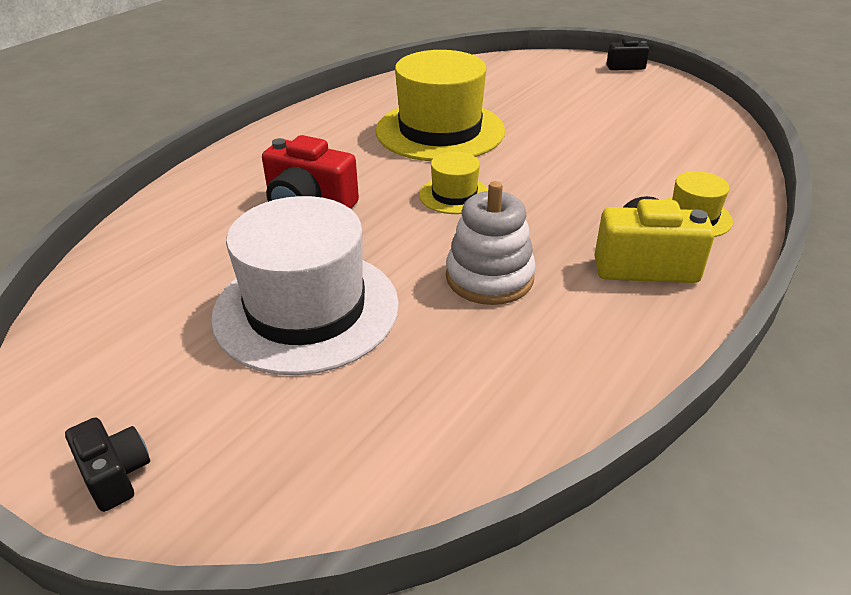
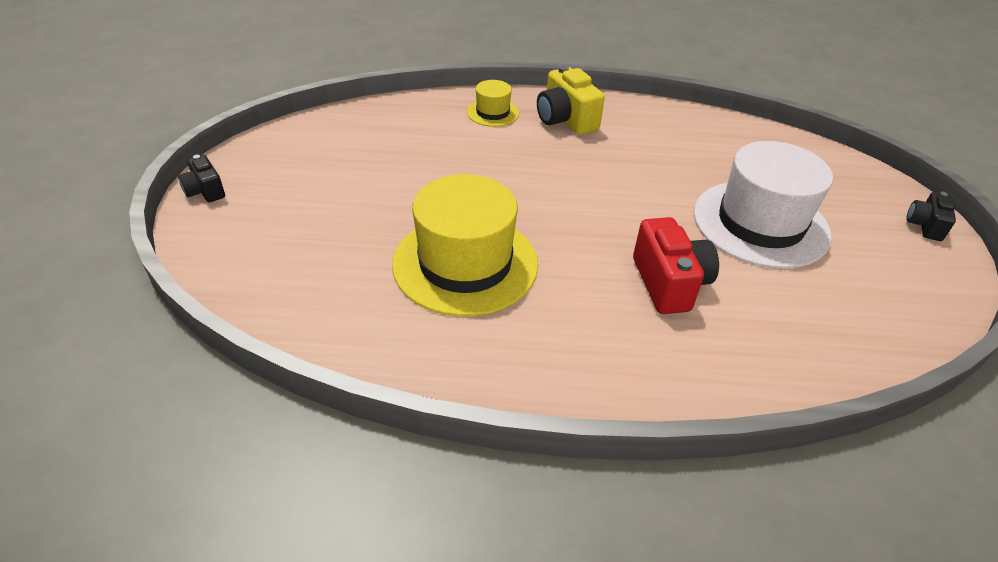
camera: 125 degrees left, 5 degrees up
yellow hat [419,151,488,214] -> none
white stacking toy [446,181,536,305] -> none

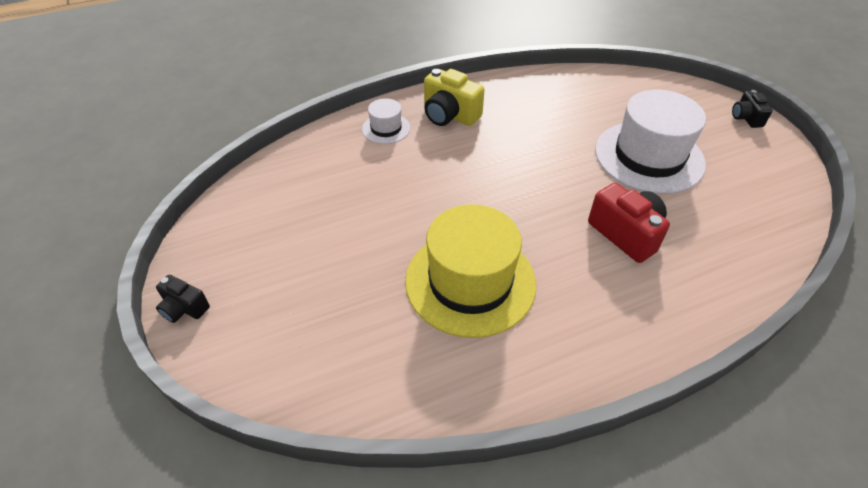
camera: 25 degrees left, 5 degrees up
yellow hat [467,80,519,127] -> white hat [362,98,410,144]

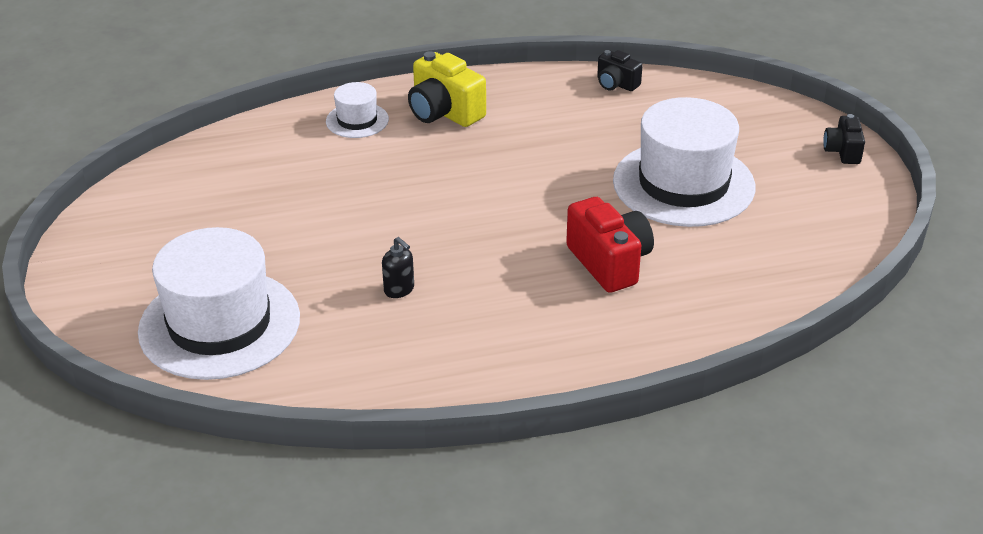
camera: 10 degrees right, 10 degrees down
black camera [156,275,210,323] -> black camera moved to [597,50,643,91]
yellow hat [405,204,536,338] -> black soap dispenser [382,237,414,298]
none -> white hat [138,227,300,380]

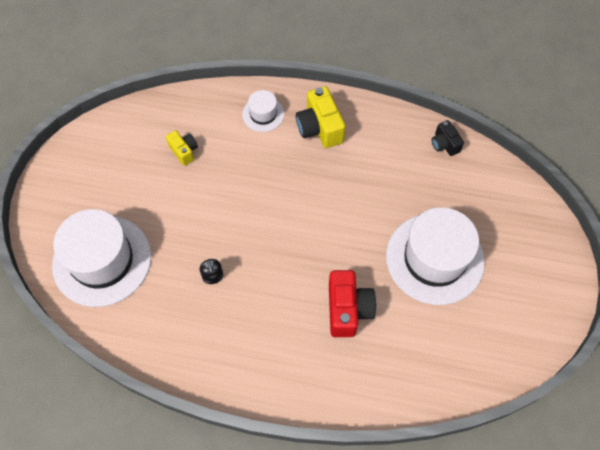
camera: 25 degrees right, 25 degrees up
black camera [823,114,865,164] -> none
none -> yellow camera [166,130,198,166]

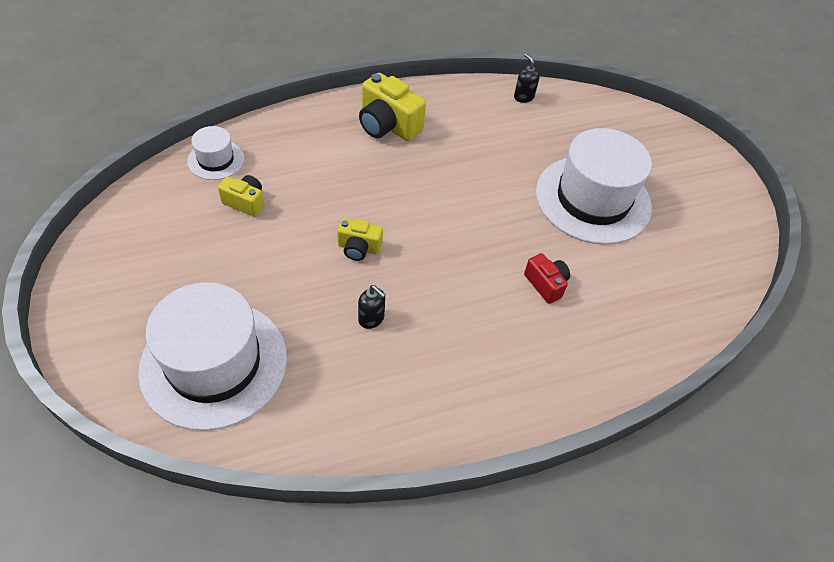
camera: 35 degrees left, 10 degrees down
white hat [242,90,284,132] -> white hat moved to [187,126,244,180]
red camera [329,270,376,337] -> red camera [524,253,570,304], size x0.58
black camera [432,120,464,156] -> black soap dispenser [514,54,540,103]
none -> yellow camera [337,218,383,261]

